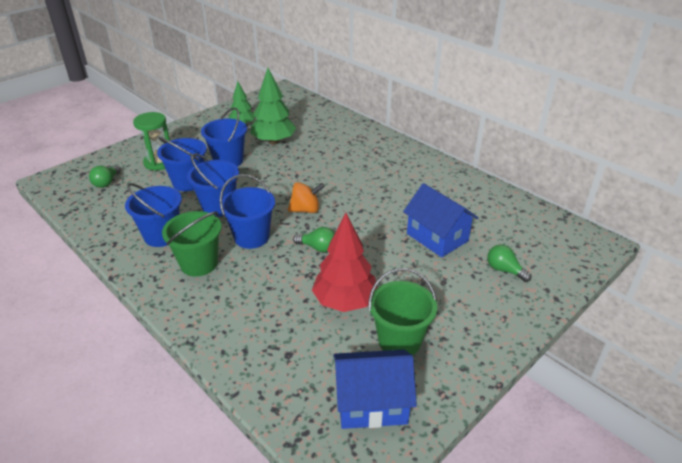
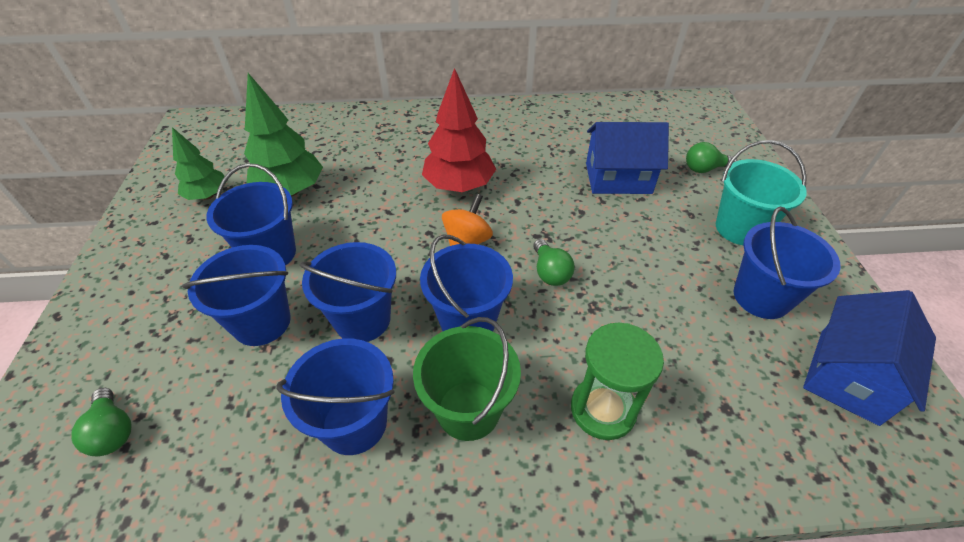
camera: 50 degrees left, 10 degrees up
green hourglass [133,112,170,171] -> green hourglass moved to [571,323,664,440]
green light bulb [293,227,335,252] -> green light bulb turned 105 degrees clockwise [533,239,575,286]
red tree [312,213,378,312] -> red tree moved to [422,68,496,192]
green bucket [368,268,437,355] -> blue bucket [734,207,841,319]
none -> turquoise bucket [716,140,807,245]

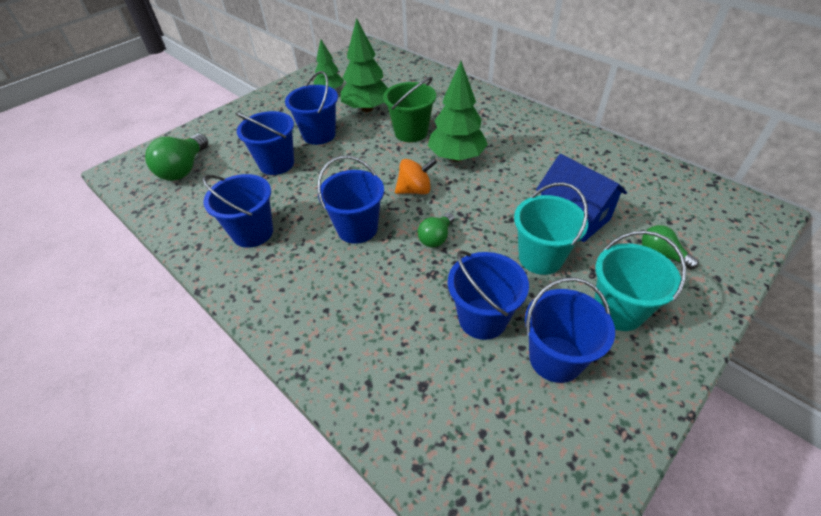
camera: 50 degrees right, 0 degrees up
green light bulb [71,388,131,456] -> green light bulb [145,134,208,181], size x1.67
blue bucket [300,242,396,342] -> blue bucket moved to [448,250,529,340]
green bucket [413,317,521,441] -> green bucket moved to [383,77,436,142]
red tree [422,68,496,192] -> green tree [428,61,488,162]
green hourglass [571,323,664,440] -> none
blue house [803,290,936,426] -> none
none -> turquoise bucket [514,182,588,275]

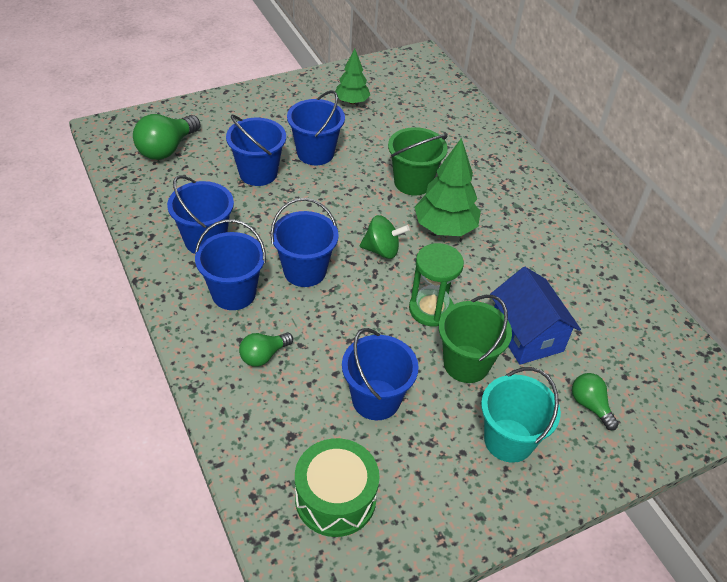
camera: 15 degrees right, 0 degrees up
green tree [341,18,388,112] -> none
orange spinning top [395,158,437,194] -> green spinning top [360,215,410,259]
green light bulb [418,213,455,248] -> green light bulb moved to [239,333,293,367]
turquoise bucket [514,182,588,275] -> green bucket [439,295,512,383]
blue bucket [525,277,615,383] -> blue bucket moved to [195,219,266,310]
none -> green drum [295,438,379,537]
none -> green hourglass [409,243,464,327]

